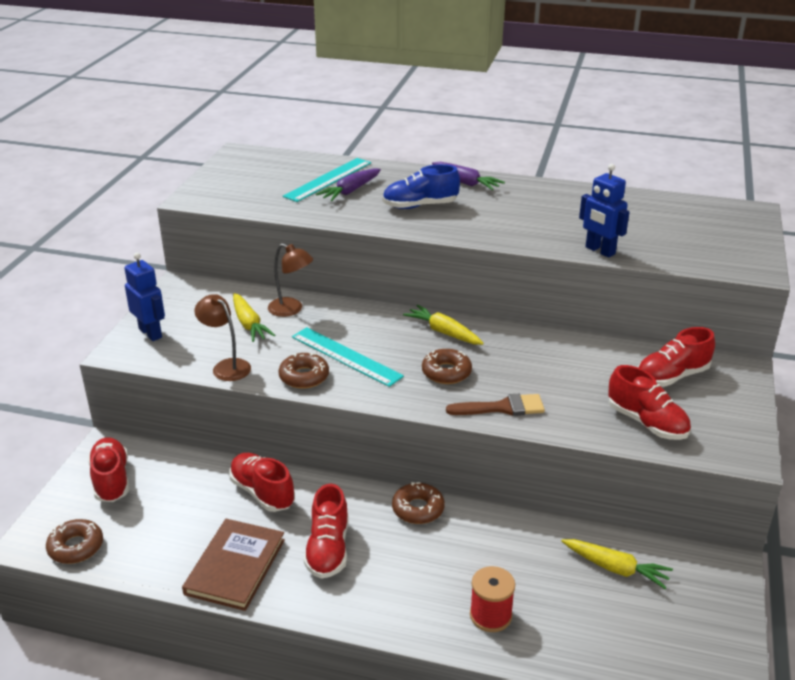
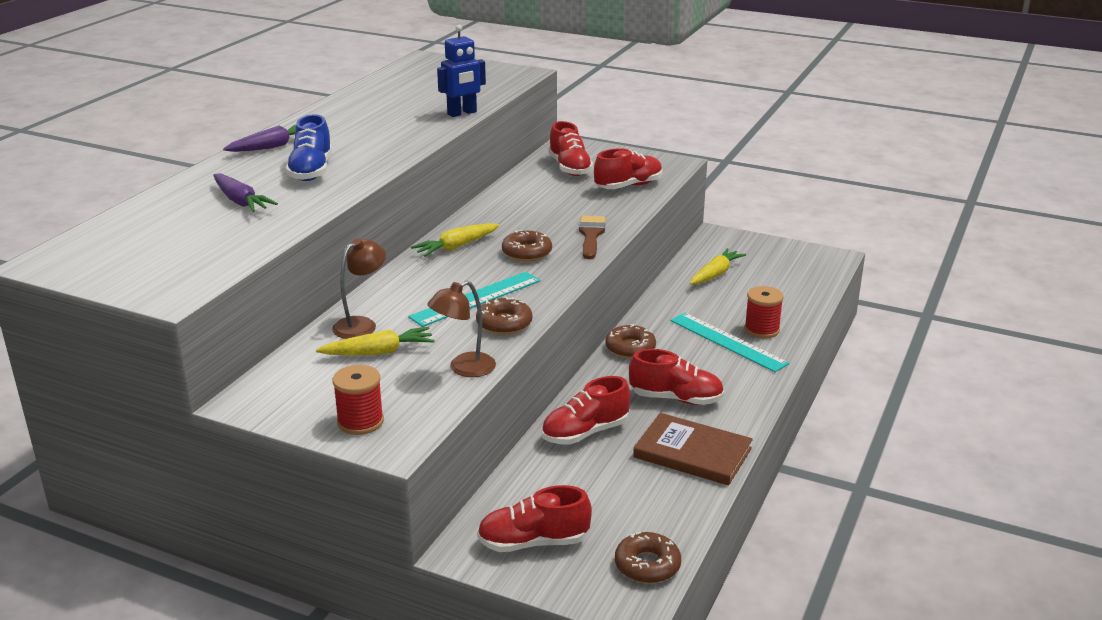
camera: 80 degrees left, 5 degrees down
blue robot [125,252,165,341] -> red spool [333,365,384,435]
turquoise ruler [283,158,371,202] -> turquoise ruler moved to [670,313,789,372]

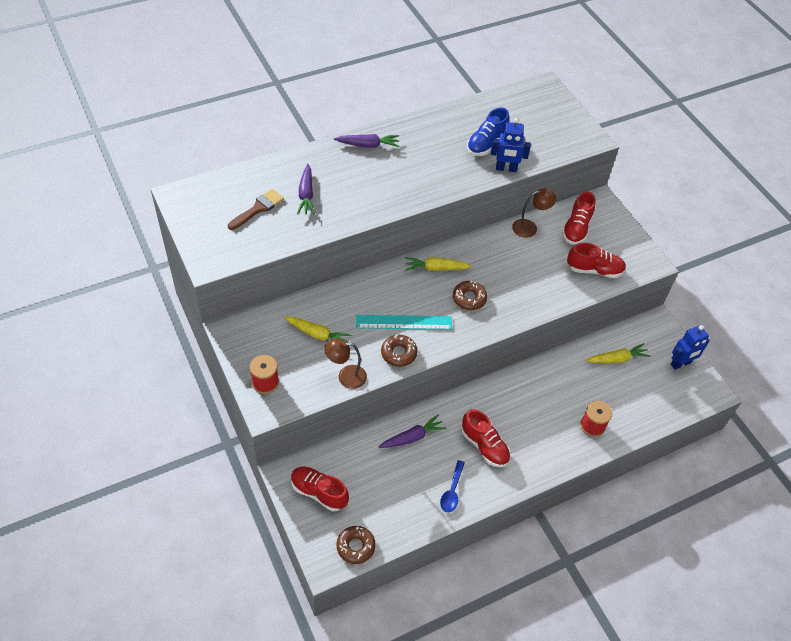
camera: 35 degrees right, 25 degrees up
blue shoe [286,114,332,181] -> blue shoe moved to [467,108,509,156]
brown lamp [332,238,386,339] -> brown lamp moved to [512,188,556,238]
red shoe [541,376,630,445] -> purple carrot [379,415,446,448]
brown brush [579,215,605,259] -> brown brush moved to [228,189,284,230]
brown donut [605,324,656,359] -> none
brown book [633,413,753,485] -> blue spoon [440,460,465,512]
turquoise ruler [670,313,789,372] -> none
none -> blue robot [671,325,710,370]

